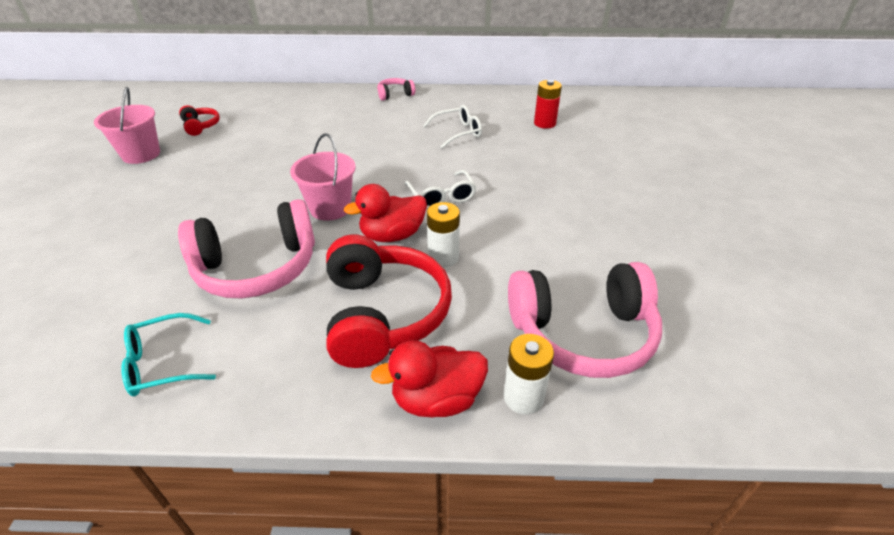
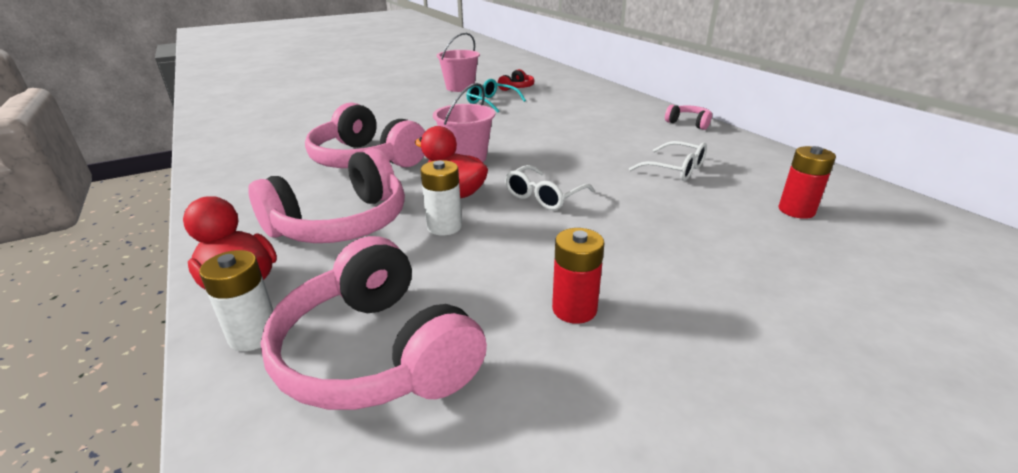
camera: 60 degrees right, 10 degrees down
turquoise glasses [121,313,216,396] -> turquoise glasses moved to [466,79,526,113]
red headphones [326,235,452,368] -> pink headphones [248,148,405,243]
none -> red battery [552,228,605,324]

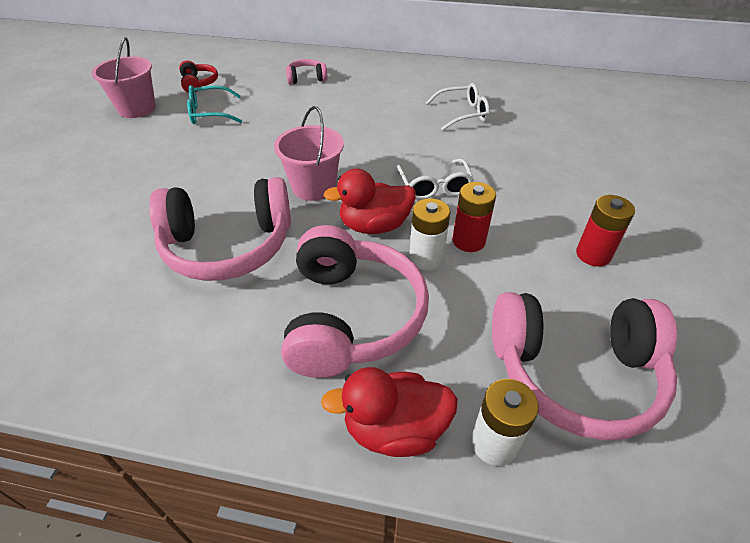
camera: 50 degrees left, 15 degrees up
pink headphones [665,105,712,130] -> pink headphones moved to [286,59,328,84]
red battery [779,146,836,219] -> red battery moved to [452,182,496,252]

